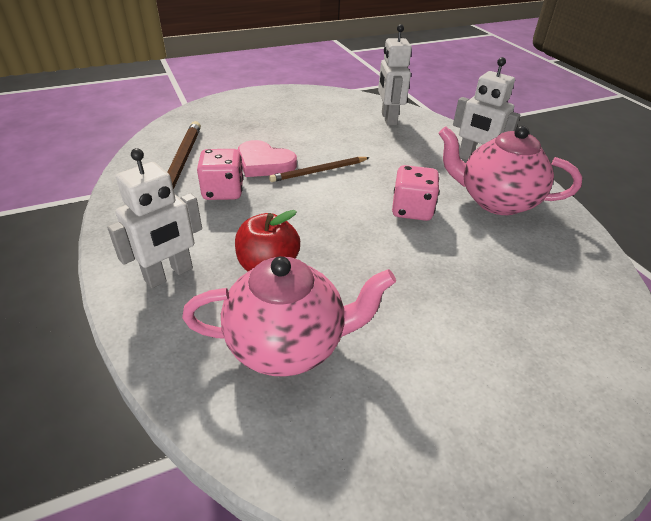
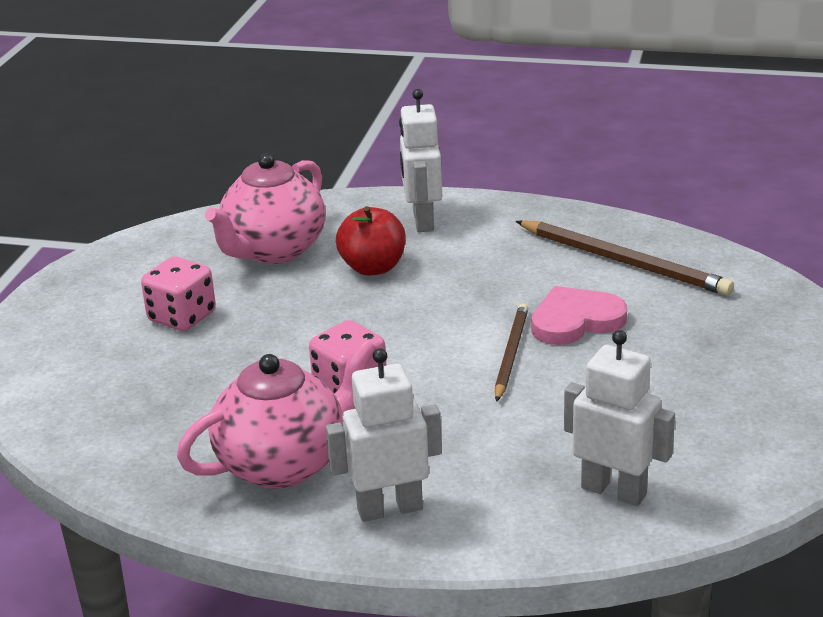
camera: 130 degrees right, 10 degrees down
pink dice [197,149,243,200] -> pink dice moved to [141,257,216,331]

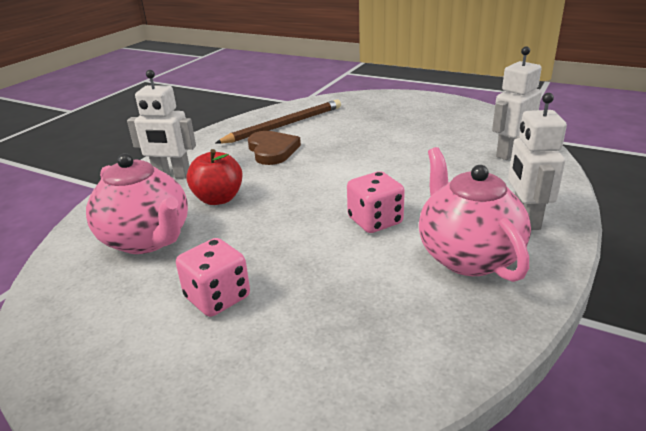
camera: 75 degrees left, 0 degrees up
brown pencil [495,303,529,402] -> none
pink heart [531,286,627,345] -> none
none -> brown heart [248,131,301,165]

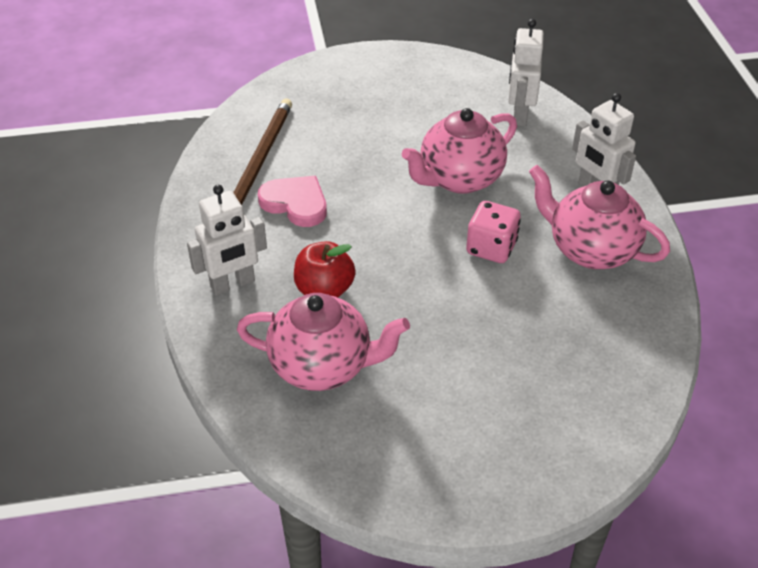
camera: 40 degrees left, 15 degrees up
pink dice [176,238,250,317] -> none
brown heart [248,131,301,165] -> pink heart [258,176,327,227]
none -> pink teapot [402,108,517,194]

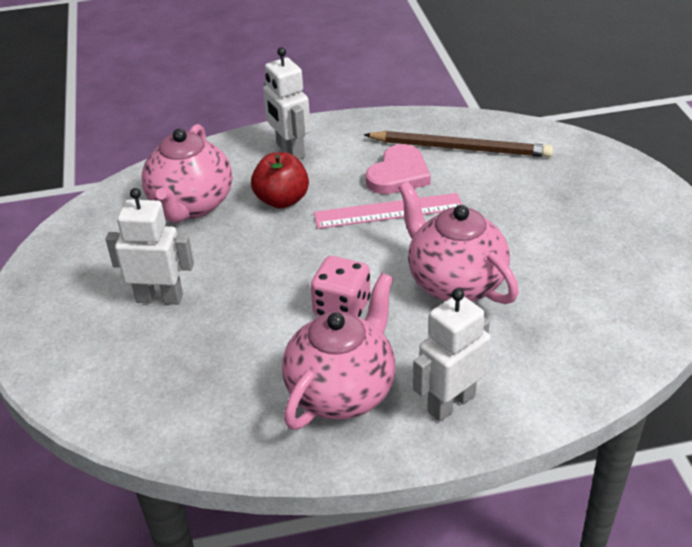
camera: 90 degrees right, 5 degrees down
white robot [508,19,544,126] -> white robot moved to [106,188,194,305]
none -> pink ruler [314,193,462,229]

